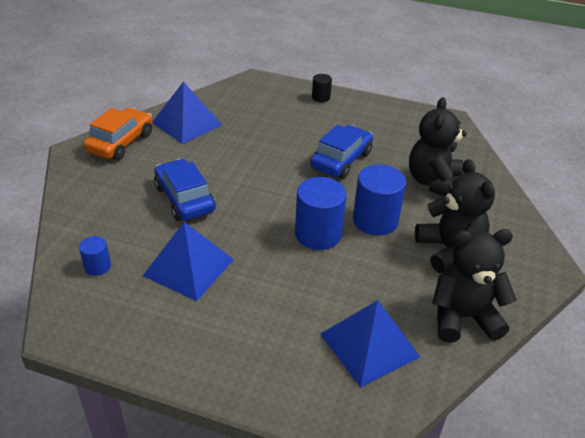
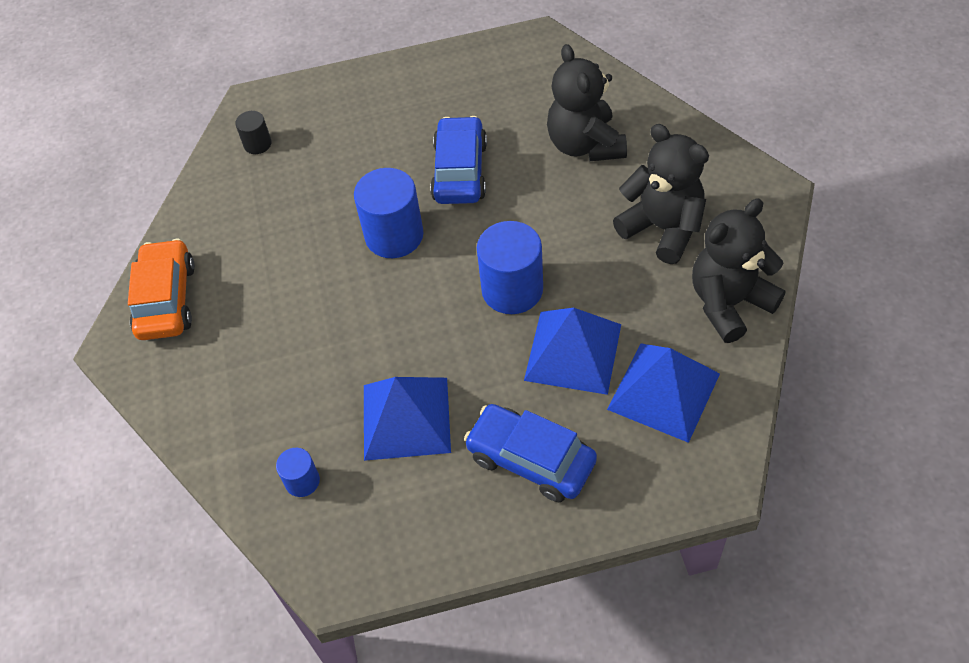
camera: 25 degrees left, 15 degrees up
blue pyramid [152,82,222,144] -> blue pyramid moved to [524,308,621,395]
blue car [154,159,216,221] -> blue car moved to [464,404,597,502]
black cylinder [312,74,332,102] -> black cylinder moved to [235,111,272,154]
blue cylinder [353,165,406,236] -> blue cylinder moved to [354,168,423,258]

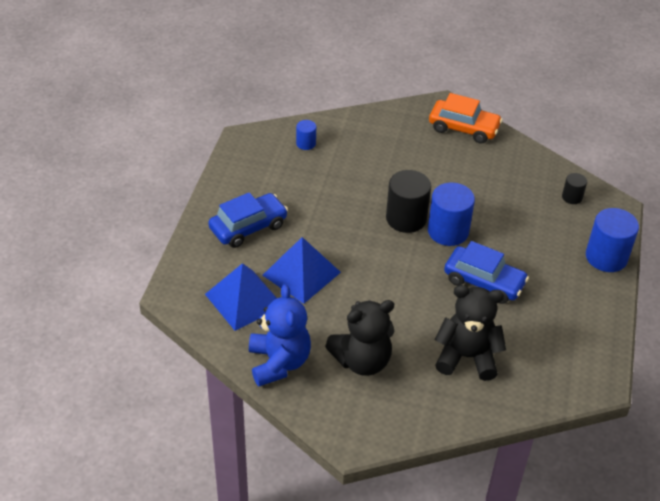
camera: 110 degrees right, 10 degrees down
blue pyramid [364,377,451,461] -> none
blue cylinder [477,221,543,314] -> blue cylinder moved to [586,208,639,272]
black teddy bear [692,198,785,343] -> blue teddy bear [249,284,311,386]
none -> black cylinder [386,170,431,233]

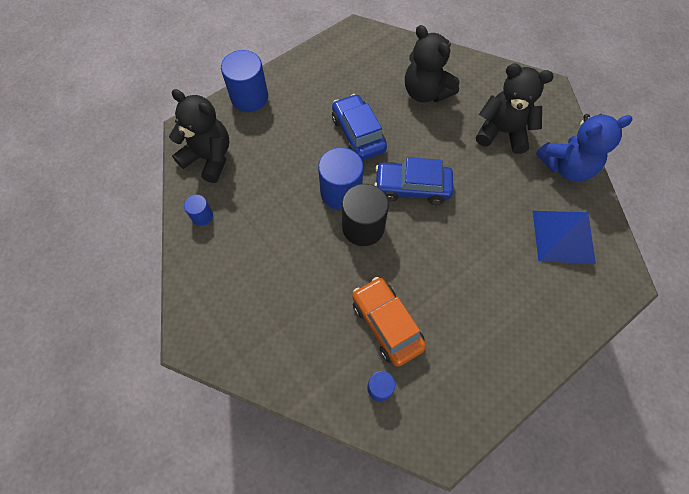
camera: 140 degrees left, 20 degrees up
blue car [208,192,288,248] -> blue car moved to [374,157,453,205]
blue teddy bear [249,284,311,386] -> blue teddy bear turned 135 degrees counterclockwise [536,114,633,182]
blue pyramid [262,237,341,304] -> none
orange car [429,93,503,144] -> orange car moved to [352,277,427,367]
black cylinder [562,173,587,204] -> black teddy bear [169,89,229,183]
none -> blue cylinder [184,195,213,226]

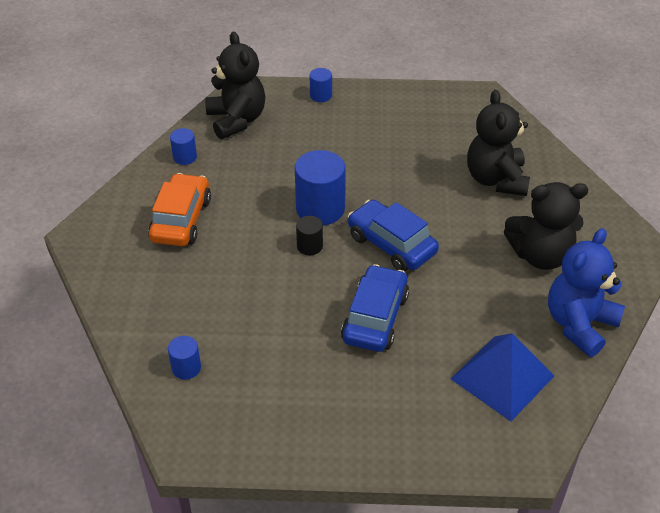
camera: 40 degrees right, 20 degrees down
blue cylinder [221,50,268,112] -> blue cylinder [310,68,332,102], size x0.52
blue car [332,94,387,161] -> blue car moved to [341,264,409,352]
black cylinder [342,184,389,246] -> black cylinder [296,216,323,255], size x0.52
orange car [352,277,427,367] -> orange car moved to [148,173,211,246]
black teddy bear [476,63,554,154] -> black teddy bear turned 120 degrees clockwise [504,182,588,270]
blue teddy bear [536,114,633,182] -> blue teddy bear turned 105 degrees clockwise [548,228,625,357]

